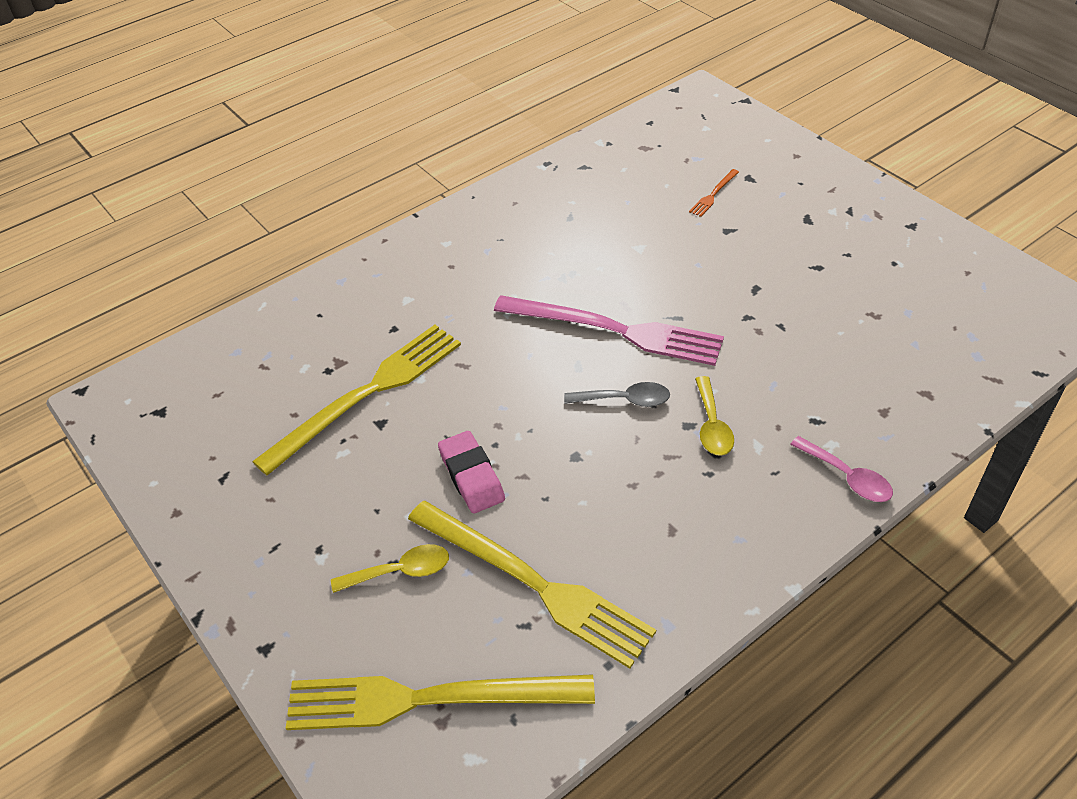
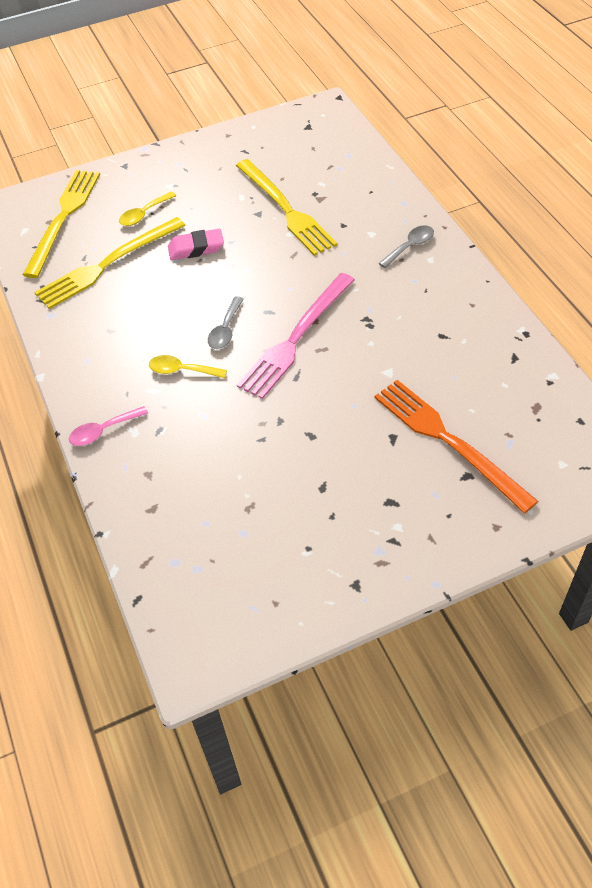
camera: 105 degrees right, 5 degrees up
yellow spoon [331,544,449,593] -> yellow spoon turned 45 degrees clockwise [119,192,176,226]
orange fork [689,169,739,217] -> orange fork [374,380,539,513], size x2.50
none -> grey spoon [378,225,434,268]

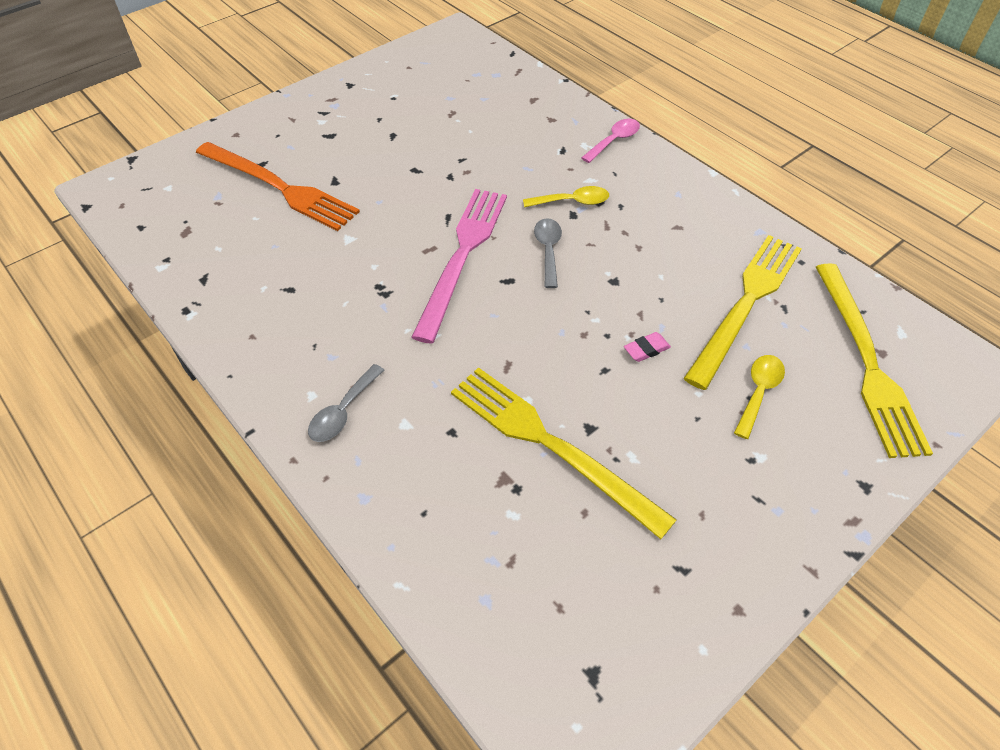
camera: 160 degrees right, 0 degrees up
pink eraser [168,229,224,260] -> pink eraser [624,332,671,362], size x0.59

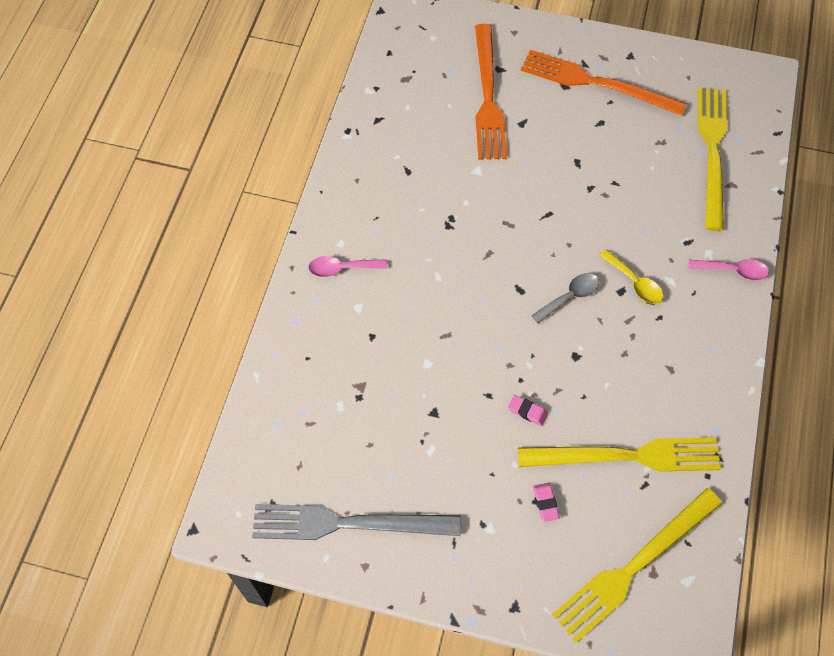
camera: 55 degrees right, 10 degrees up
grey spoon [308,364,384,442] -> pink spoon [308,256,387,277]
pink fork [411,189,507,344] -> none
yellow fork [451,367,677,539] -> yellow fork moved to [698,87,727,231]
yellow spoon [734,355,785,439] -> pink eraser [533,483,560,522]
none -> grey fork [252,504,461,540]
none -> orange fork [521,50,687,116]

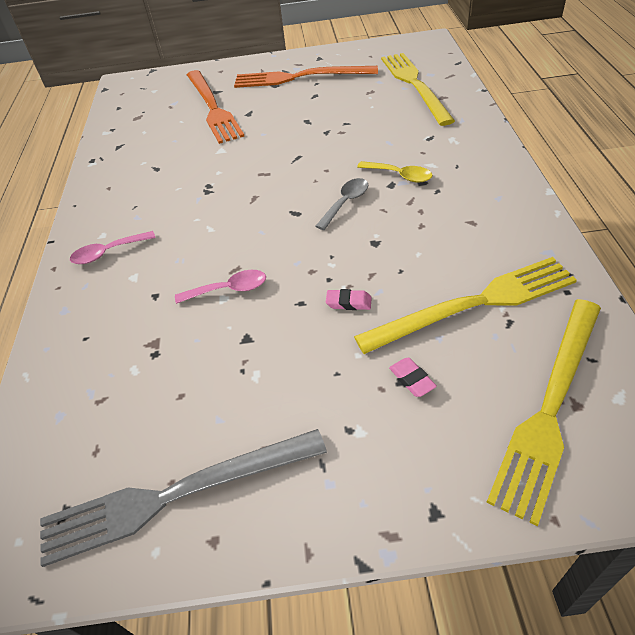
camera: 15 degrees left, 15 degrees down
pink spoon [689,259,769,280] -> pink spoon moved to [175,270,266,304]

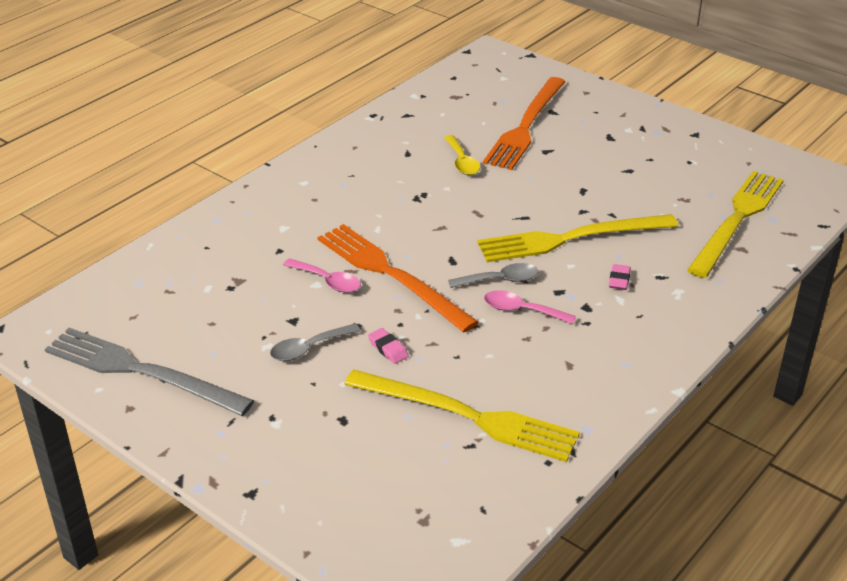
camera: 40 degrees right, 10 degrees down
pink spoon [70,231,156,264] -> pink spoon moved to [484,290,576,324]
orange fork [234,66,378,88] -> orange fork moved to [317,224,479,332]
yellow spoon [357,161,433,182] -> yellow spoon moved to [444,135,480,175]
pink eraser [389,358,437,397] -> pink eraser moved to [609,264,631,290]
yellow fork [486,299,601,526] -> yellow fork moved to [477,214,678,262]
none -> grey spoon [270,324,361,361]

